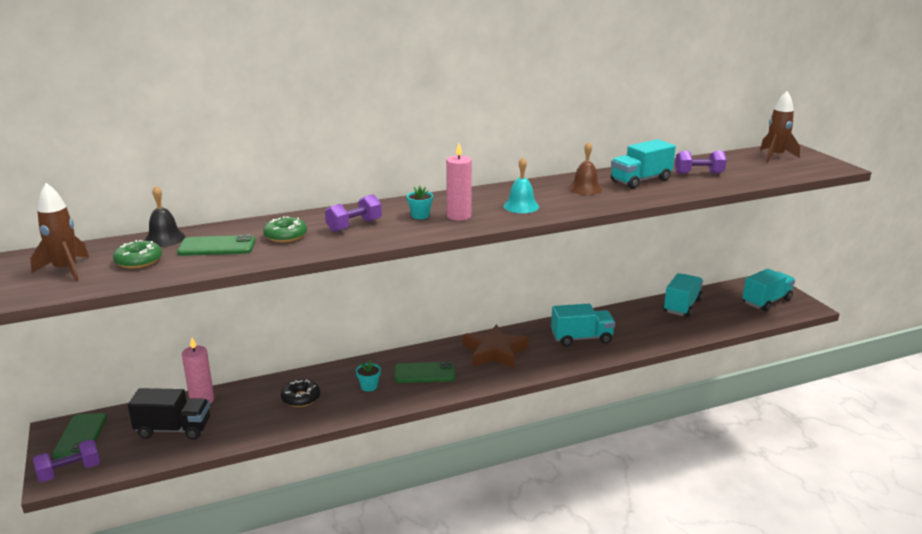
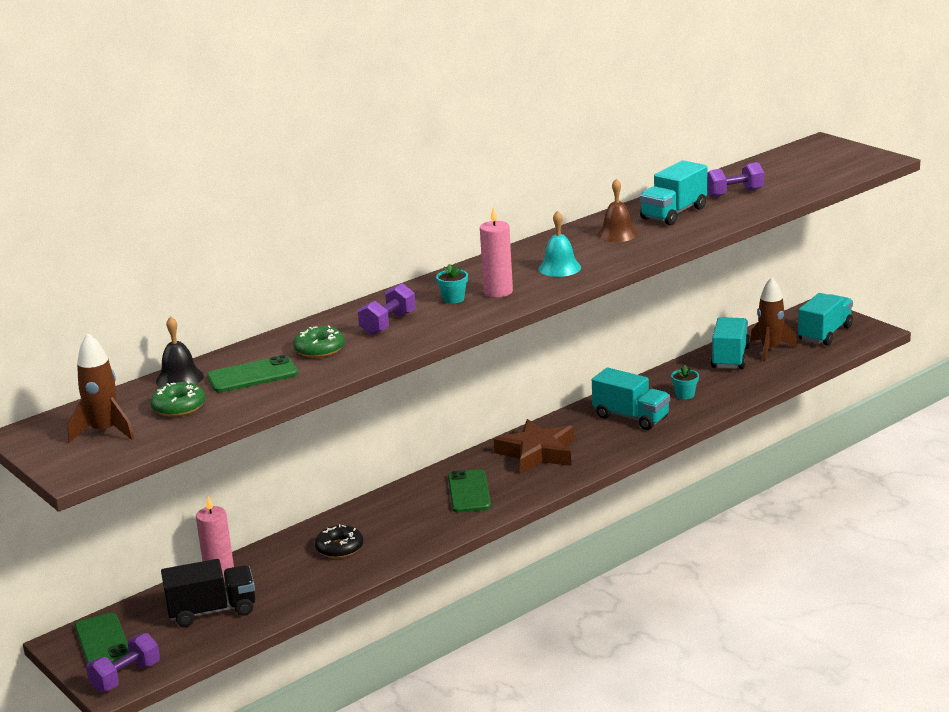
camera: 15 degrees left, 0 degrees up
turquoise flower pot [356,360,381,392] -> turquoise flower pot moved to [671,365,699,399]
green phone [394,362,456,383] -> green phone turned 75 degrees counterclockwise [448,469,491,512]
turquoise truck [551,304,615,347] -> turquoise truck turned 60 degrees clockwise [592,368,670,430]
brown rocket [760,91,800,162] -> brown rocket moved to [750,277,797,361]

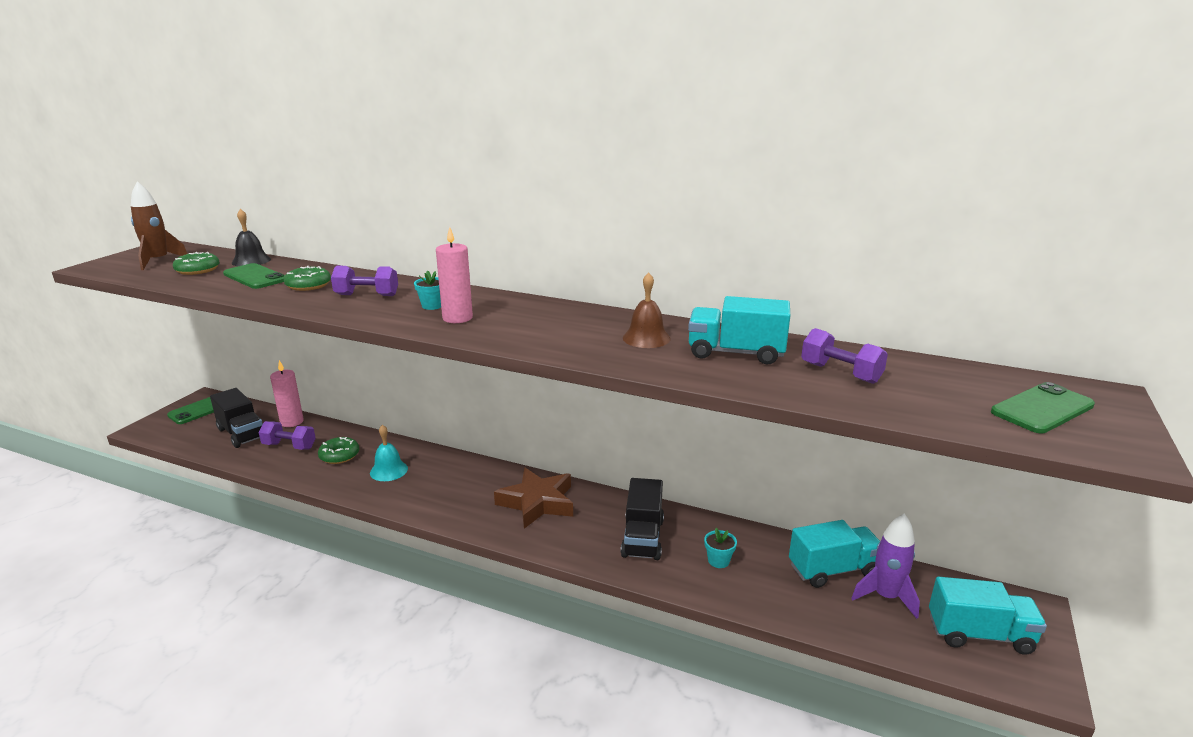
camera: 60 degrees right, 0 degrees up
purple dumbbell [86,633,160,692] -> purple dumbbell moved to [259,421,316,450]
black donut [315,524,363,558] -> green donut [318,437,359,464]
green phone [448,469,491,512] -> green phone moved to [991,382,1095,433]
turquoise bell [539,210,581,277] -> turquoise bell moved to [370,425,408,481]
turquoise truck [592,368,670,430] -> black truck [621,478,664,560]
brown rocket [750,277,797,361] -> purple rocket [851,513,920,619]

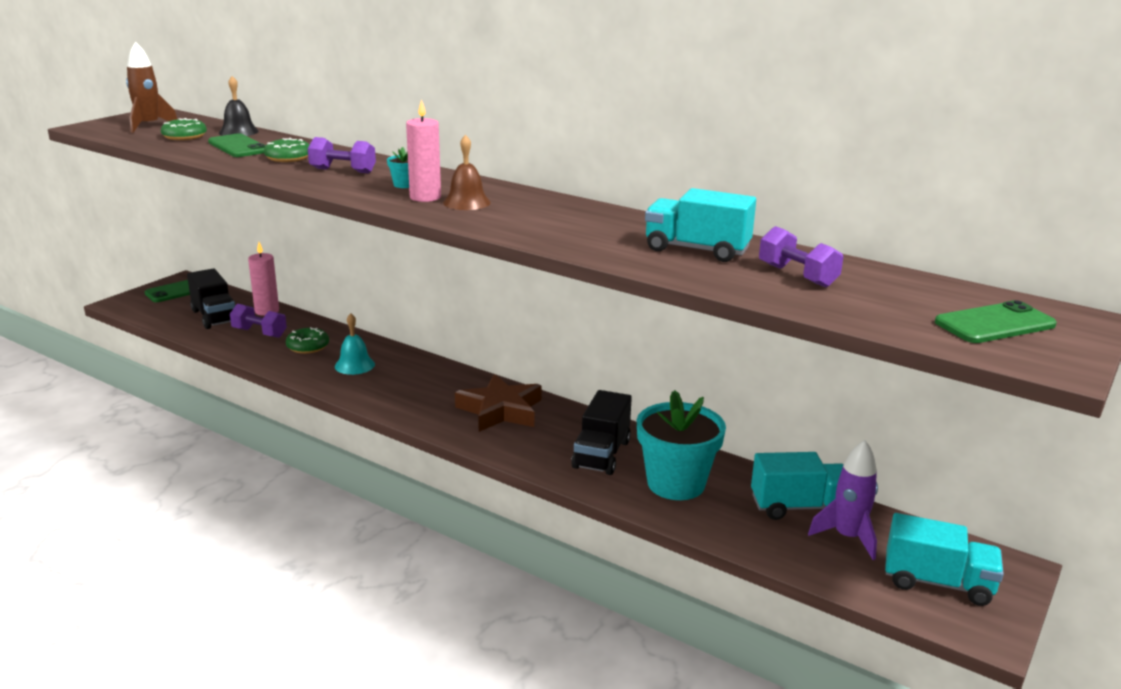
camera: 10 degrees right, 0 degrees up
brown bell [623,272,670,348] -> brown bell moved to [443,135,491,210]
turquoise flower pot [704,528,737,568] -> turquoise flower pot [637,390,726,500], size x2.47

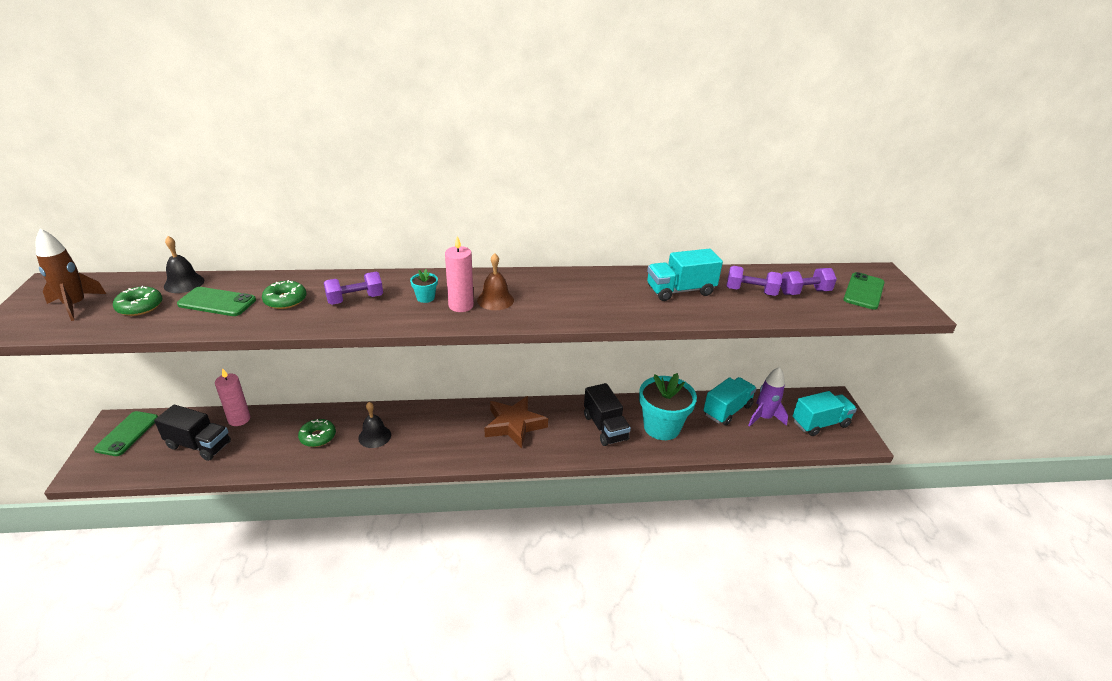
camera: 40 degrees left, 10 degrees up
purple dumbbell [230,304,287,338] -> purple dumbbell moved to [781,268,837,295]
turquoise bell [335,313,375,375] -> black bell [358,402,391,448]

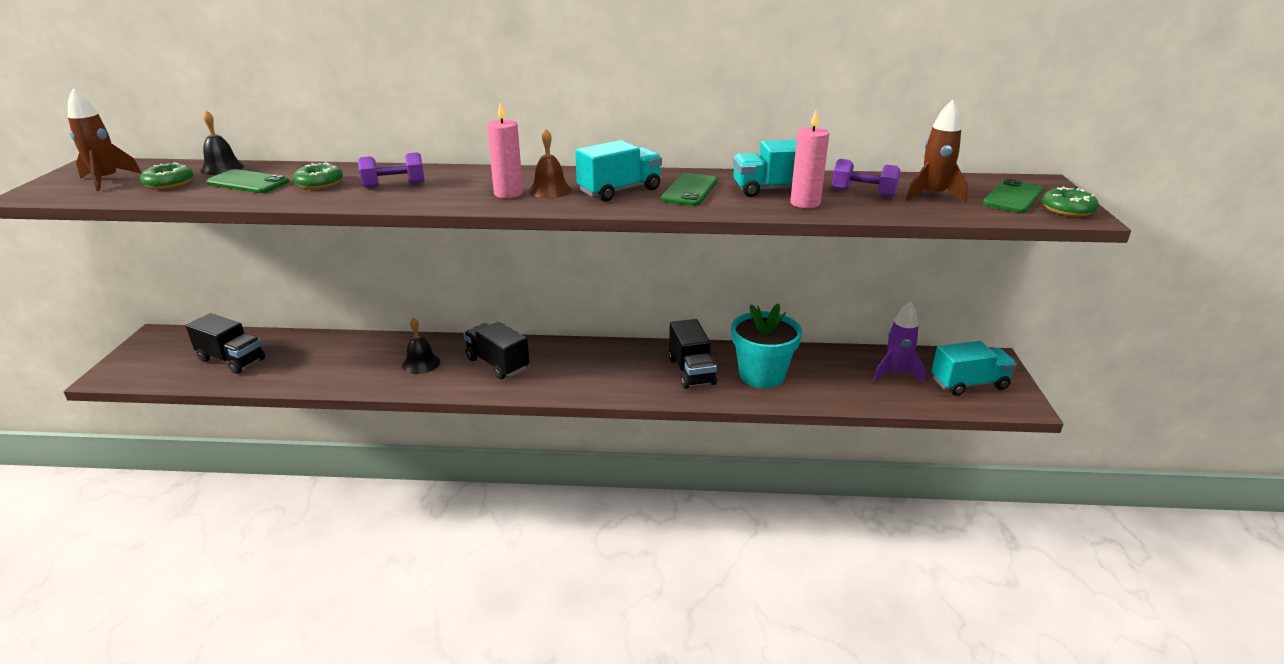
camera: 10 degrees right, 5 degrees down
green phone [94,411,158,456] -> green phone moved to [661,173,717,206]
pink candle [215,368,250,426] -> pink candle moved to [790,111,829,208]
green donut [298,419,336,447] -> green donut moved to [1042,187,1099,217]
turquoise flower pot [410,269,438,303] -> none
brown star [484,396,548,449] -> none
turquoise truck [703,377,757,426] -> turquoise truck moved to [575,140,662,201]
purple dumbbell [781,268,837,295] -> brown rocket [906,100,968,203]
none -> black truck [463,322,530,379]

